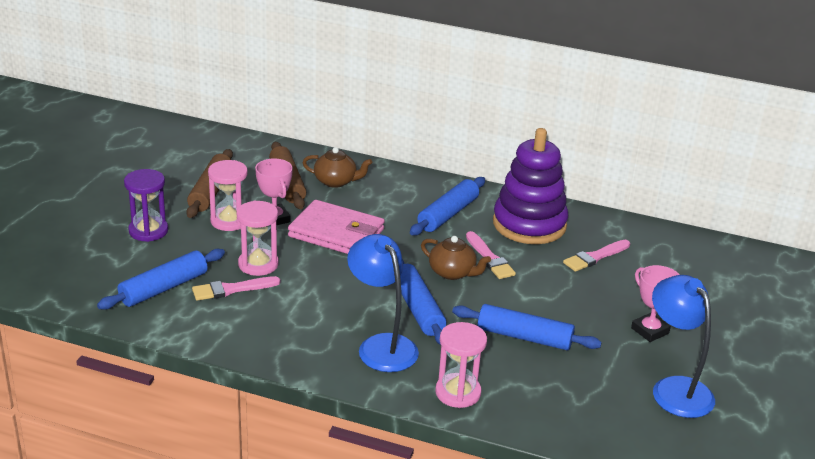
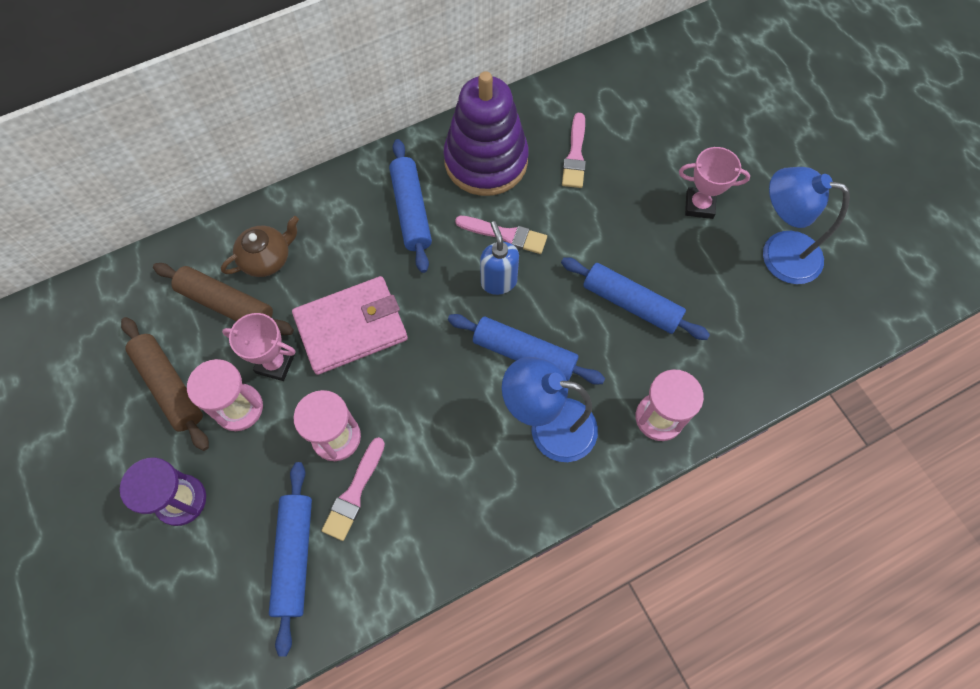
camera: 45 degrees left, 35 degrees up
brown teapot [421,236,491,280] -> blue soap dispenser [480,221,519,295]
blue rolling pin [452,304,602,350] -> blue rolling pin turned 60 degrees clockwise [561,257,710,340]

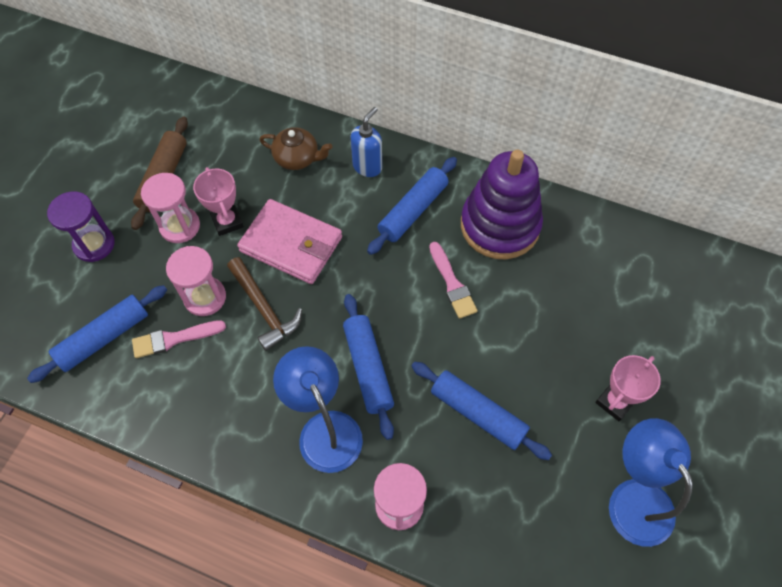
camera: 50 degrees right, 5 degrees down
brown rolling pin [153,263,294,335] -> none
blue soap dispenser [480,221,519,295] -> blue soap dispenser moved to [350,107,382,177]
blue rolling pin [561,257,710,340] -> blue rolling pin turned 45 degrees counterclockwise [411,362,552,460]
pink brush [562,113,586,188] -> none
pink trophy [679,147,750,219] -> pink trophy turned 75 degrees clockwise [595,355,661,421]
none -> brown hammer [227,257,302,351]

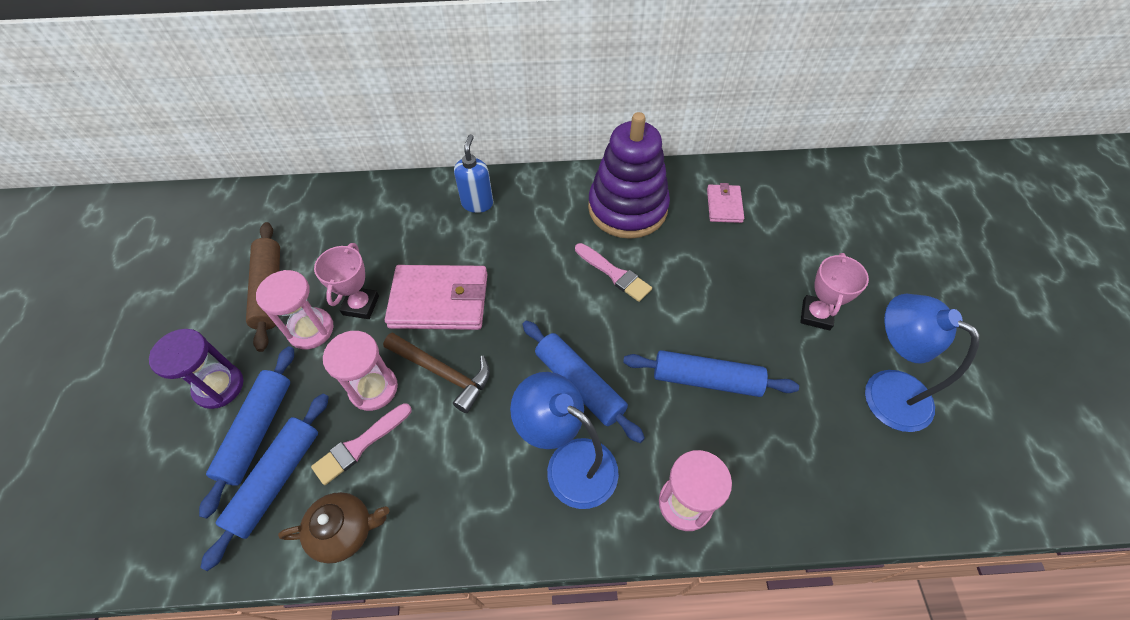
camera: 25 degrees left, 5 degrees down
pink trophy [193,167,244,236] -> pink trophy turned 60 degrees clockwise [314,243,379,319]
brown teapot [259,127,332,170] -> brown teapot moved to [278,492,389,563]
blue rolling pin [367,157,457,255] -> blue rolling pin moved to [199,346,294,519]
none -> pink wallet [707,183,744,223]

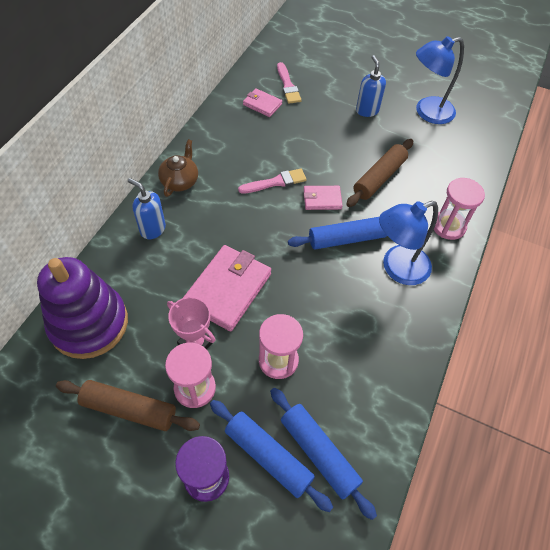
camera: 65 degrees left, 0 degrees up
brown teapot [278,492,389,563] -> brown teapot moved to [158,139,198,197]
pink brush [311,403,412,485] -> pink brush moved to [277,62,302,104]
brown hammer [383,333,490,413] -> none
purple stacking toy [588,112,670,239] -> purple stacking toy moved to [37,257,128,359]
blue rolling pin [623,350,799,397] -> brown rolling pin [346,139,413,207]
pink trophy [800,253,869,330] -> blue soap dispenser [356,55,386,117]
none -> pink wallet [304,186,343,210]

